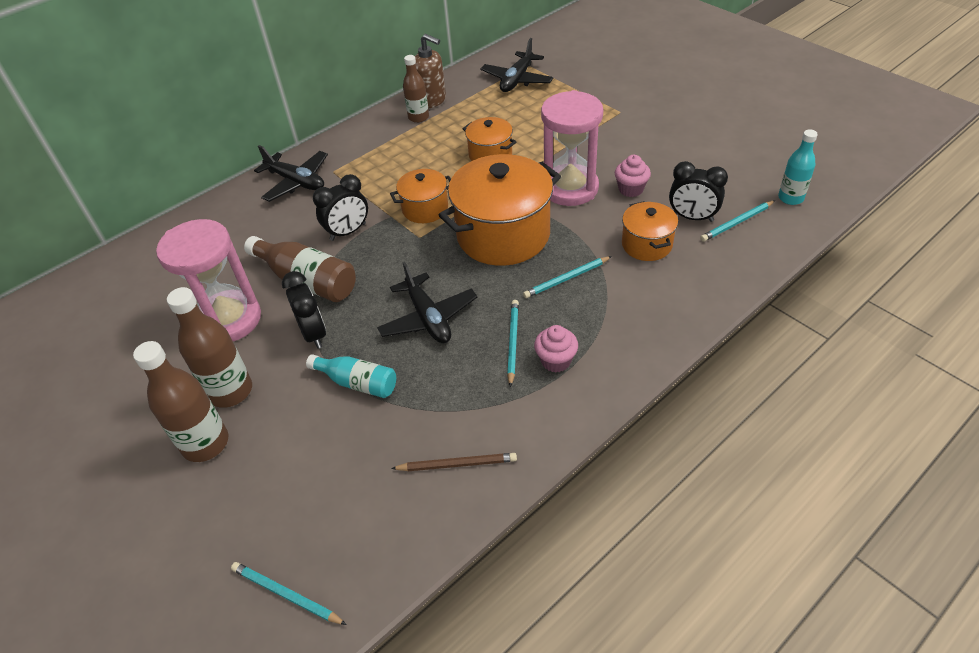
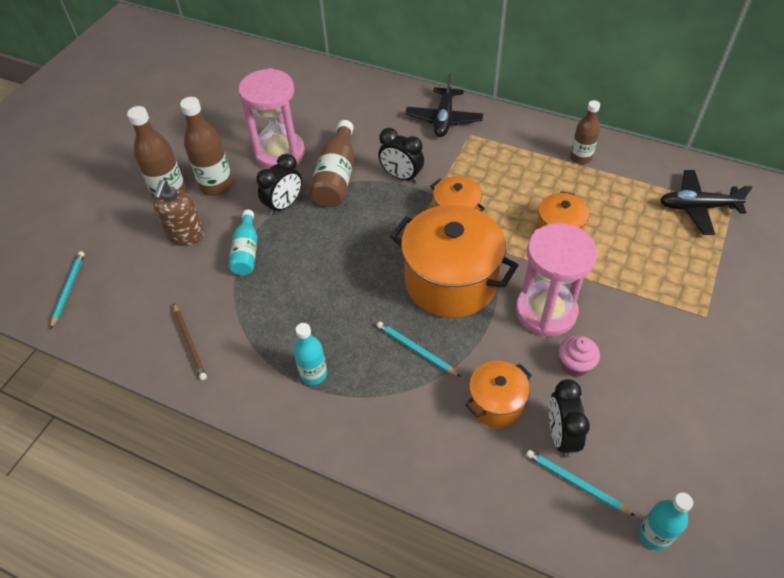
camera: 65 degrees right, 5 degrees up
black plane [377,262,477,343] -> none
brown soap dispenser [415,34,446,108] -> brown soap dispenser moved to [153,180,204,246]
turquoise pencil [507,300,519,387] -> none
pink cupcake [534,325,578,373] -> turquoise bottle [294,323,327,385]

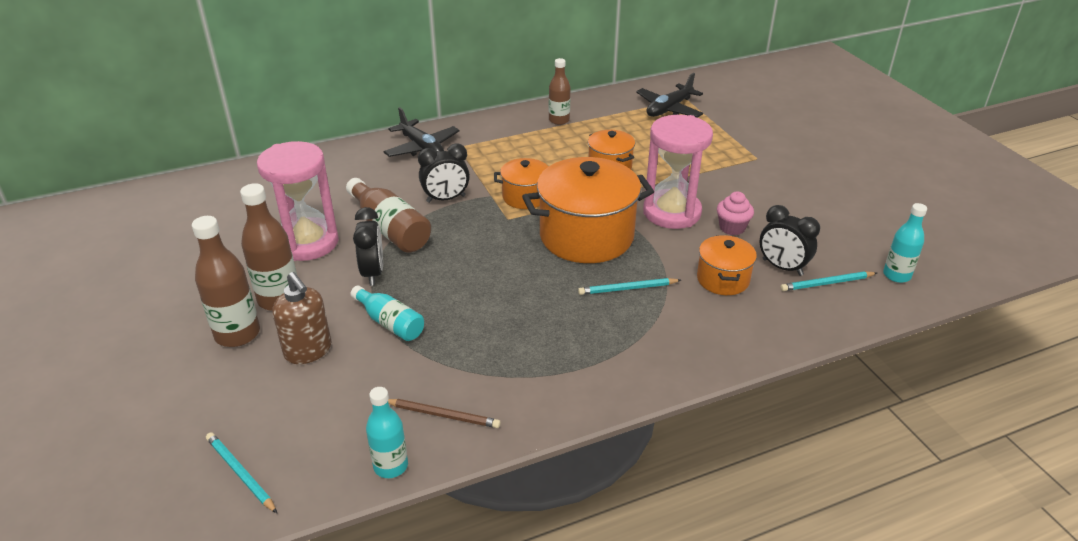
camera: 50 degrees left, 15 degrees down
turquoise bottle [294,323,327,385] -> turquoise bottle moved to [366,387,408,478]

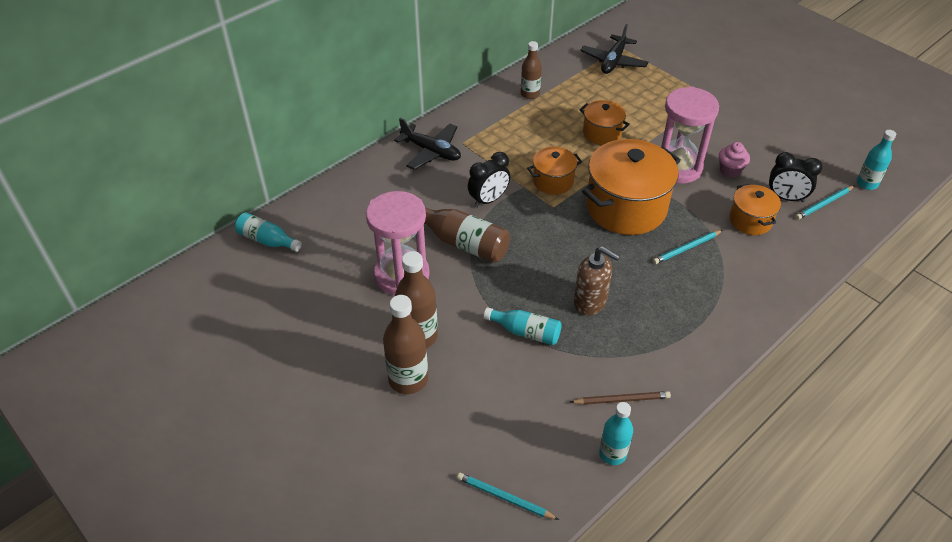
camera: 20 degrees left, 10 degrees up
brown soap dispenser [272,272,331,364] -> brown soap dispenser moved to [574,246,620,315]
black clock [353,207,383,286] -> none
none -> turquoise bottle [235,212,302,252]

